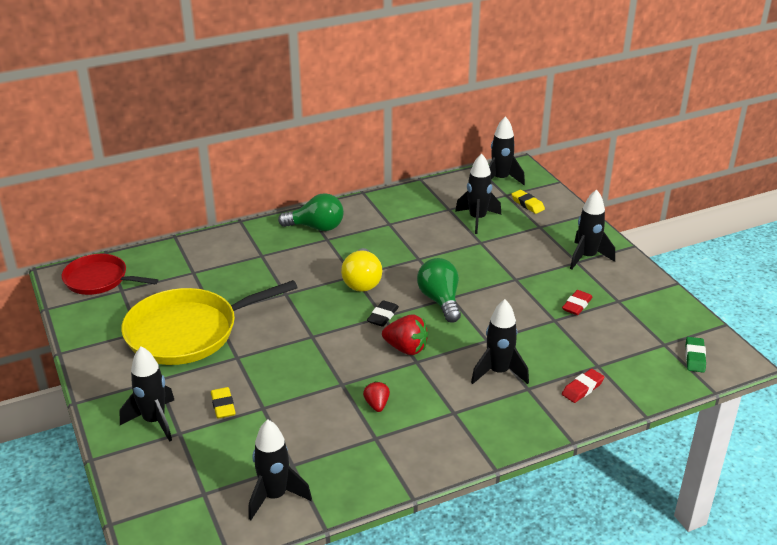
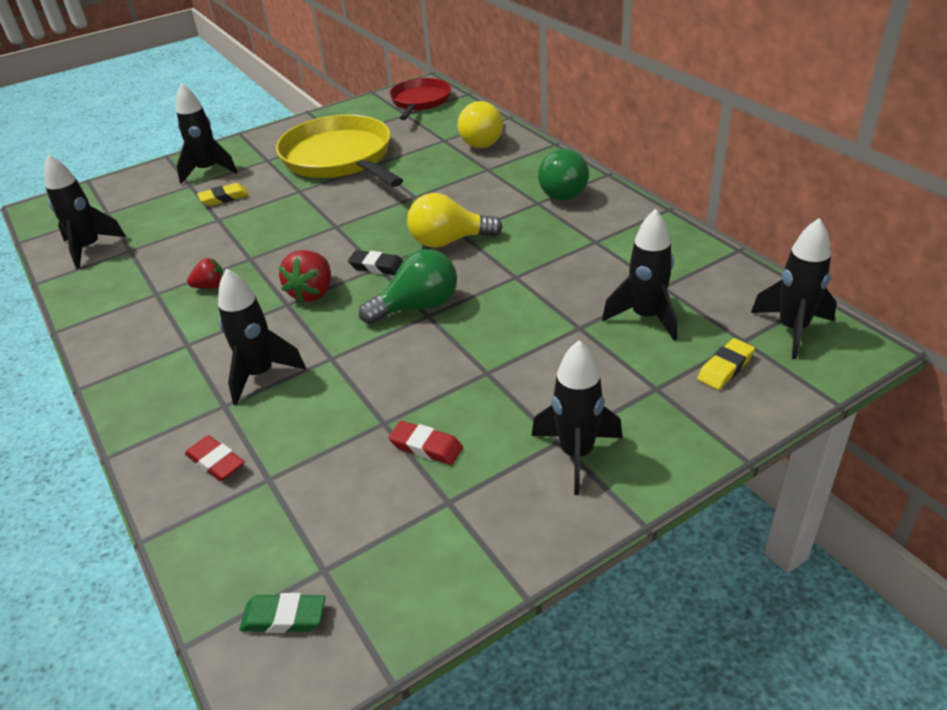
camera: 85 degrees right, 5 degrees up
none -> yellow light bulb [458,101,503,148]

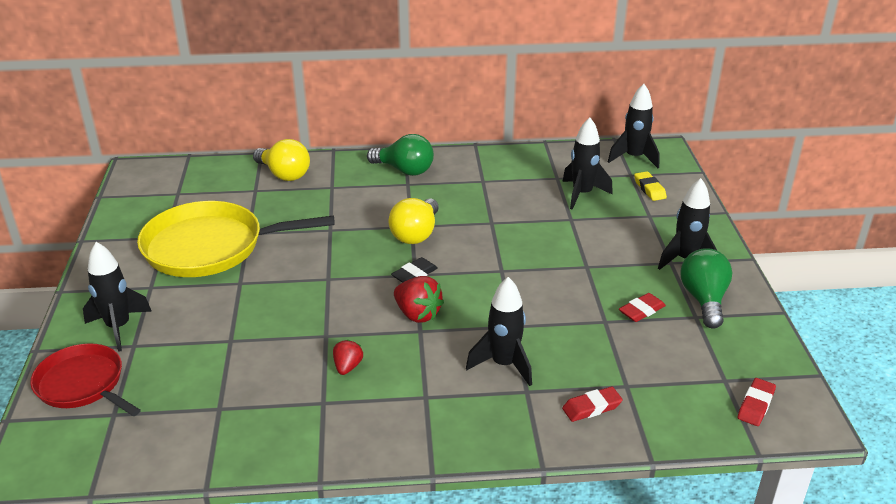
camera: 65 degrees left, 5 degrees down
black rocket [44,154,126,269] -> none
yellow eraser [197,183,249,206] -> none
green eraser [239,593,326,633] -> red eraser [737,378,776,426]
green light bulb [359,249,457,324] -> green light bulb moved to [680,248,732,329]
red pan [389,78,452,120] -> red pan moved to [30,343,141,416]

